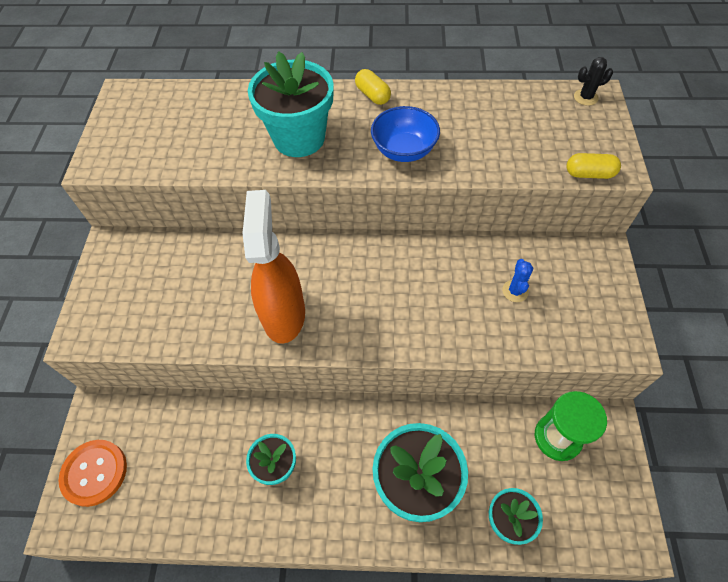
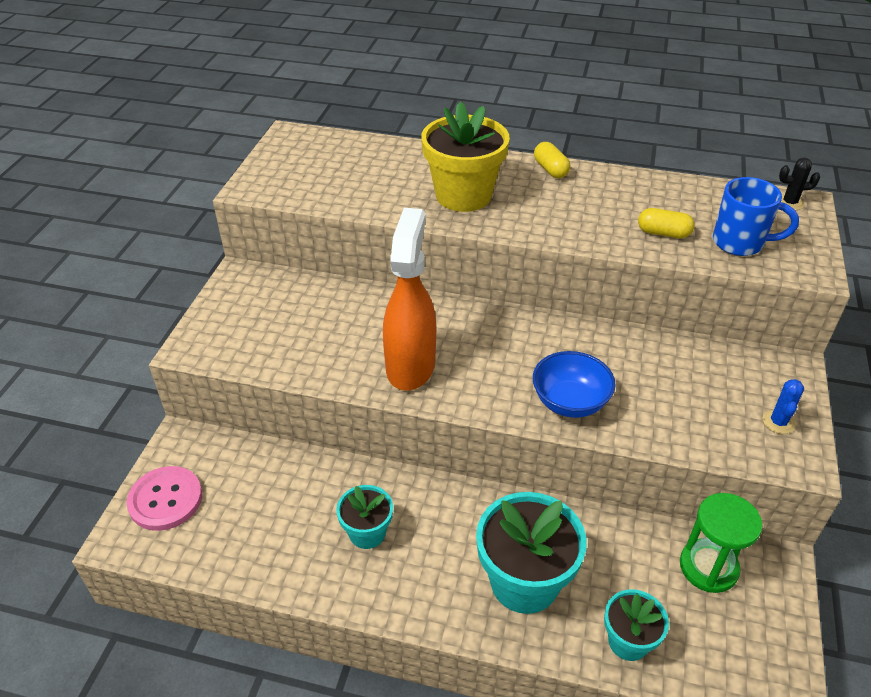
camera: 10 degrees right, 15 degrees down
orange button [58,440,127,507] -> pink button [126,466,202,531]
turquoise flower pot [248,51,334,157] -> yellow flower pot [421,102,510,212]
blue bowl [371,106,440,162] -> blue bowl moved to [533,351,616,418]
blue cactus [502,259,533,302] -> blue cactus moved to [763,379,804,434]
yellow capsule [566,153,621,179] -> yellow capsule moved to [638,208,695,238]
none -> blue mug [713,177,799,256]

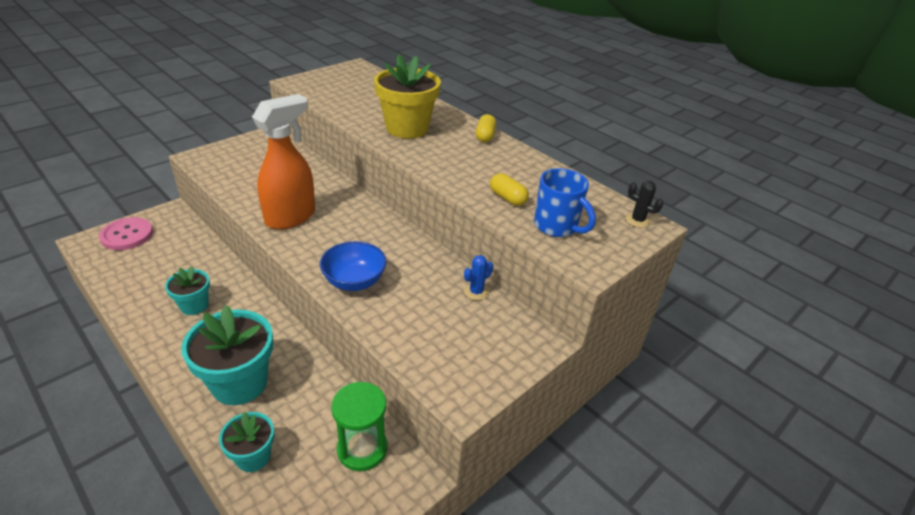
camera: 30 degrees right, 5 degrees down
blue cactus [763,379,804,434] -> blue cactus moved to [464,255,493,300]

